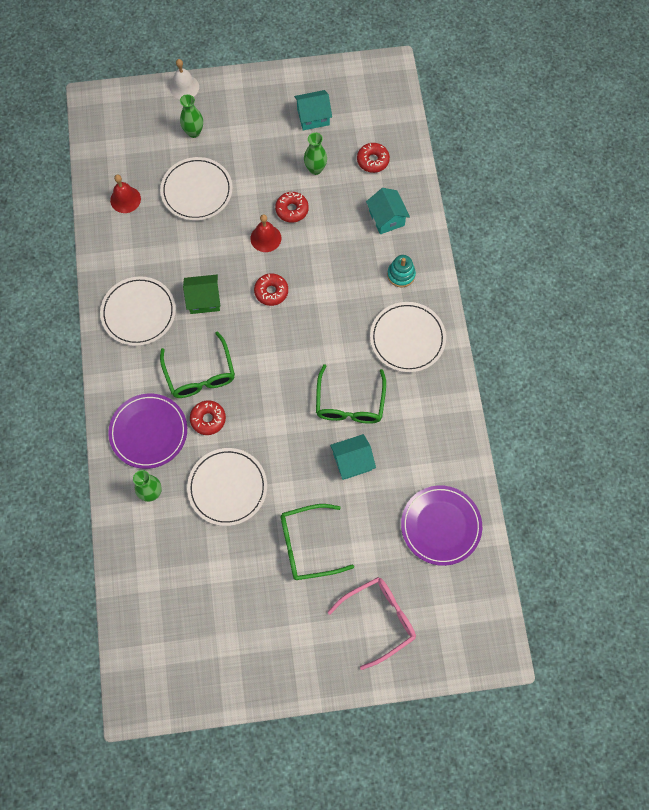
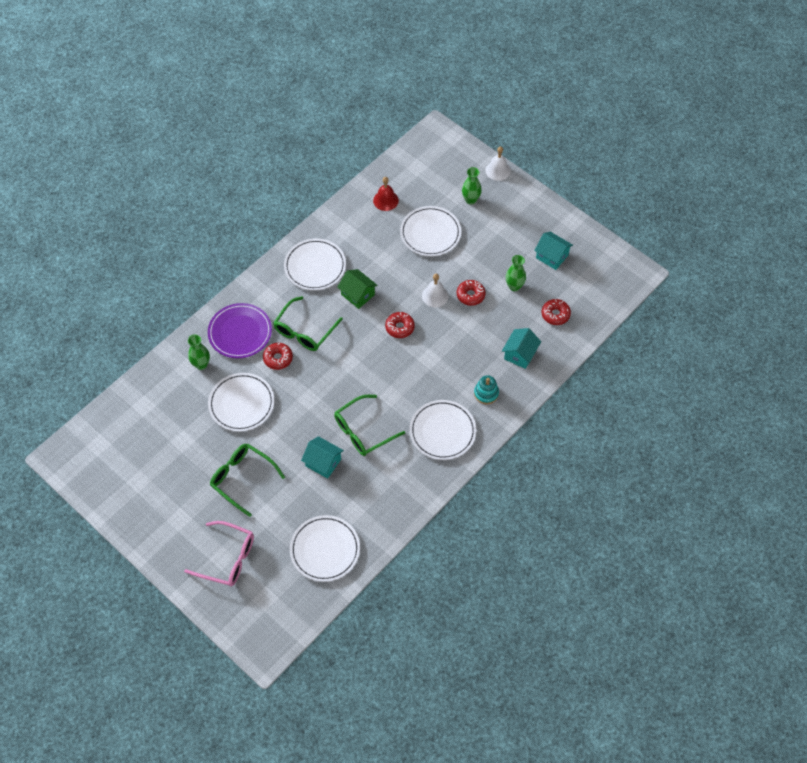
camera: 50 degrees right, 10 degrees down
red bell [250,214,281,252] -> white bell [422,274,449,307]
purple plate [401,485,482,566] -> white plate [290,515,360,582]

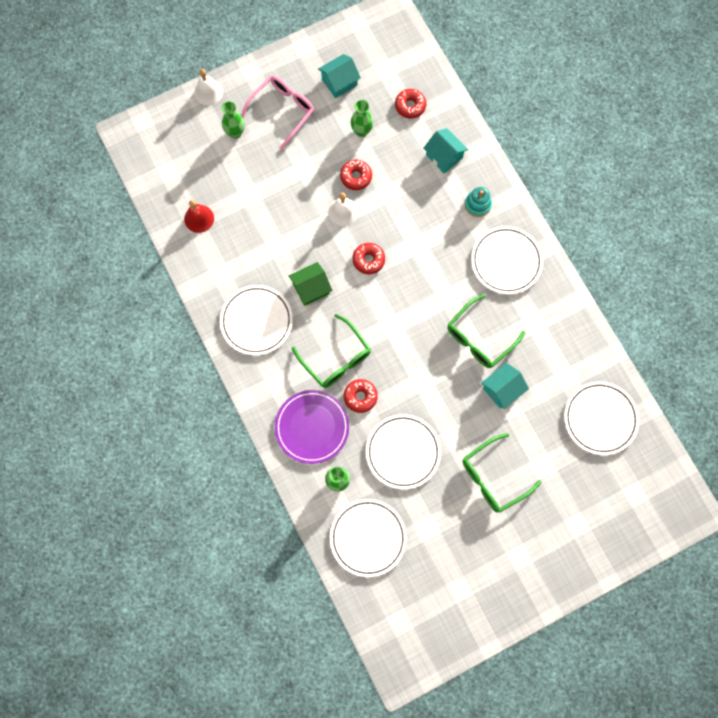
camera: 70 degrees left, 15 degrees up
pink glasses [184,521,254,586] -> pink glasses moved to [241,76,314,150]
green glasses [334,395,405,456] -> green glasses turned 60 degrees clockwise [447,294,525,368]
white plate [400,206,461,257] -> white plate moved to [330,499,407,577]

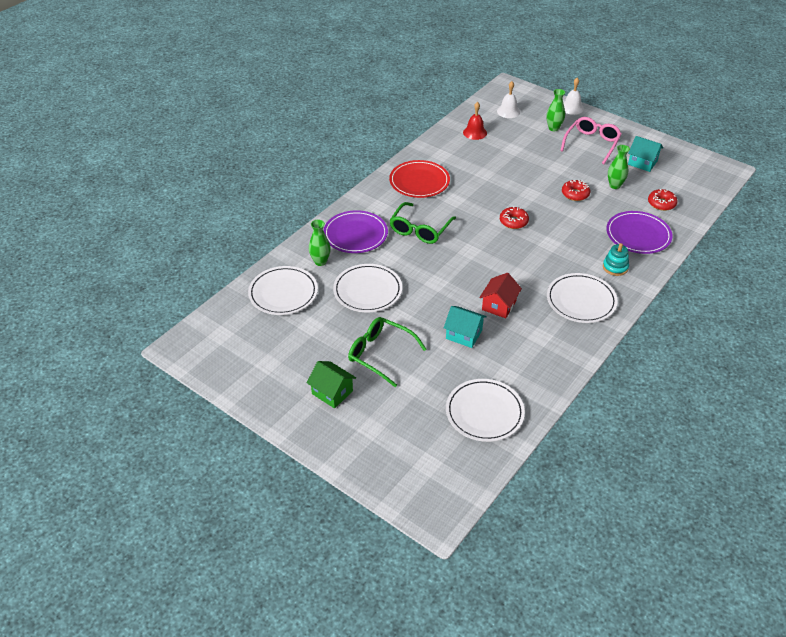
camera: 65 degrees right, 30 degrees down
white plate [220,285,293,355] -> red plate [389,160,450,198]
pink glasses [241,76,314,150] -> pink glasses turned 75 degrees counterclockwise [560,117,622,164]
green house [289,262,332,306] -> green house moved to [307,361,356,409]
white bell [328,193,358,226] -> white bell moved to [497,81,520,118]
red donut [344,379,378,413] -> none
turquoise house [424,128,468,174] -> purple plate [606,211,673,254]
green glasses [447,294,525,368] -> red house [479,273,522,318]

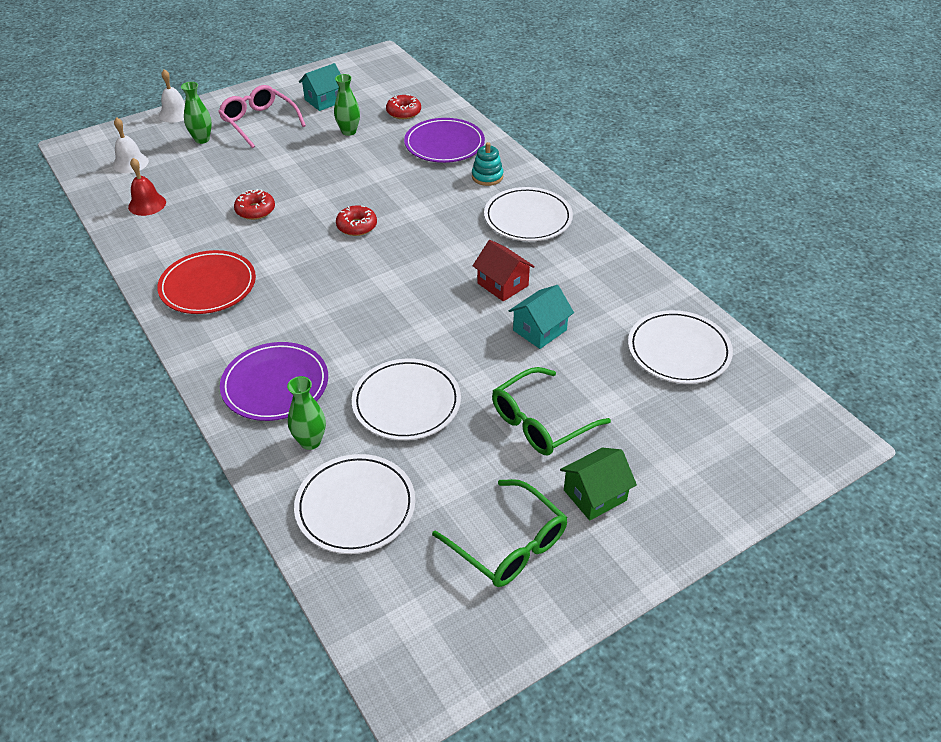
camera: 70 degrees left, 0 degrees up
green glasses [390,202,456,244] -> green glasses moved to [432,479,567,587]
red donut [562,180,590,201] -> red donut moved to [234,189,275,220]

